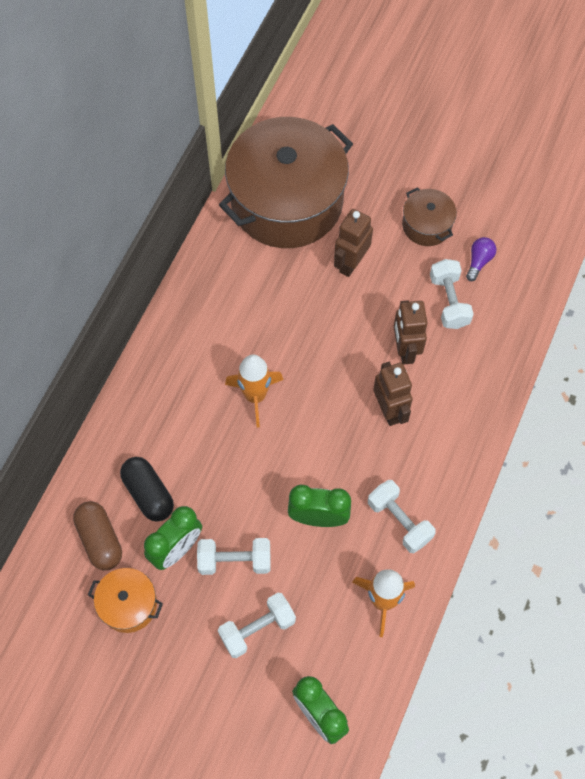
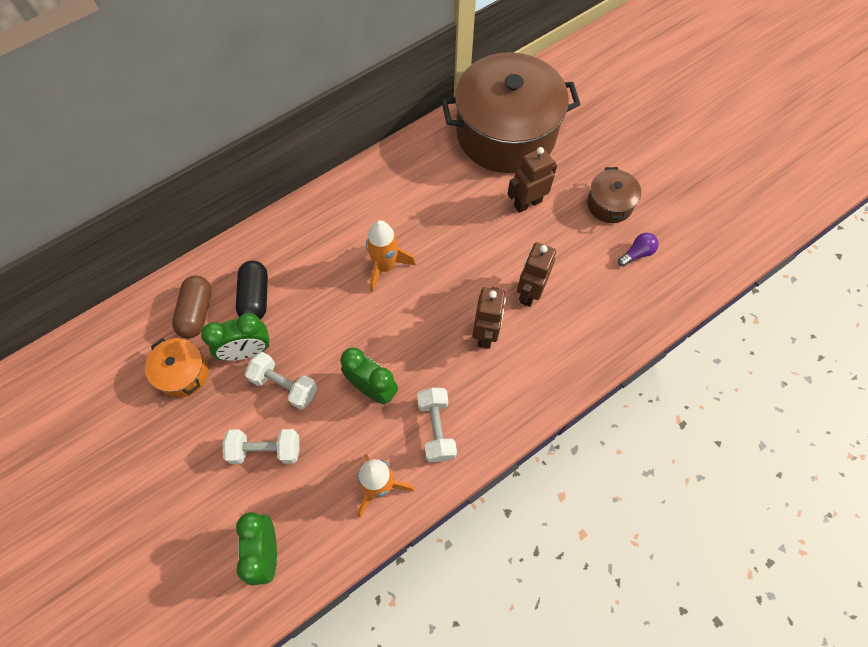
camera: 30 degrees right, 0 degrees up
white dumbbell [430,259,474,329] -> none

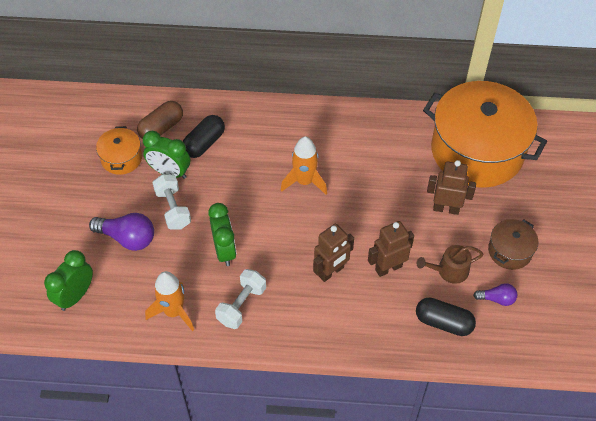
camera: 40 degrees right, 10 degrees down
white dumbbell [222,429,299,464] -> purple light bulb [89,213,154,251]
brown pot [441,52,581,173] -> orange pot [423,81,547,188]
none -> black capsule [416,297,476,336]
none -> brown watering can [417,245,483,284]

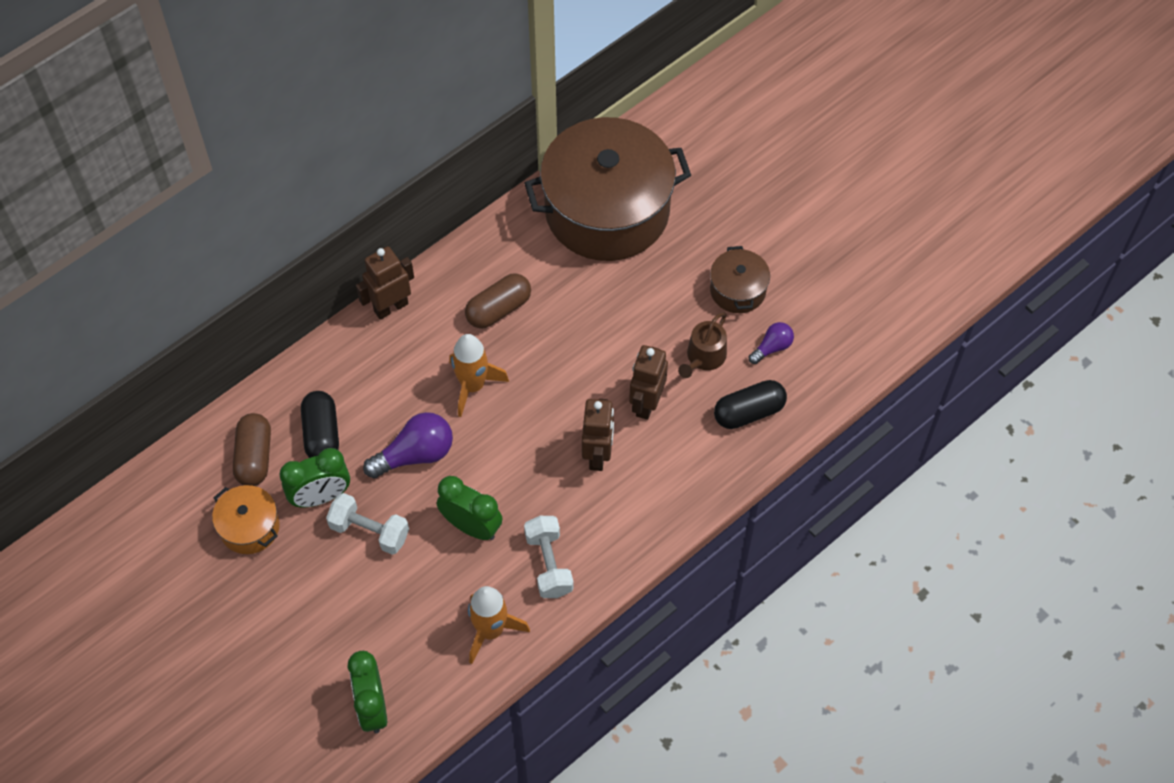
camera: 45 degrees left, 5 degrees up
purple light bulb [89,213,154,251] -> purple light bulb moved to [363,412,453,478]
orange pot [423,81,547,188] -> brown pot [524,117,691,261]
brown robot [427,160,476,215] -> brown robot moved to [356,246,414,320]
none -> brown capsule [465,273,531,329]

